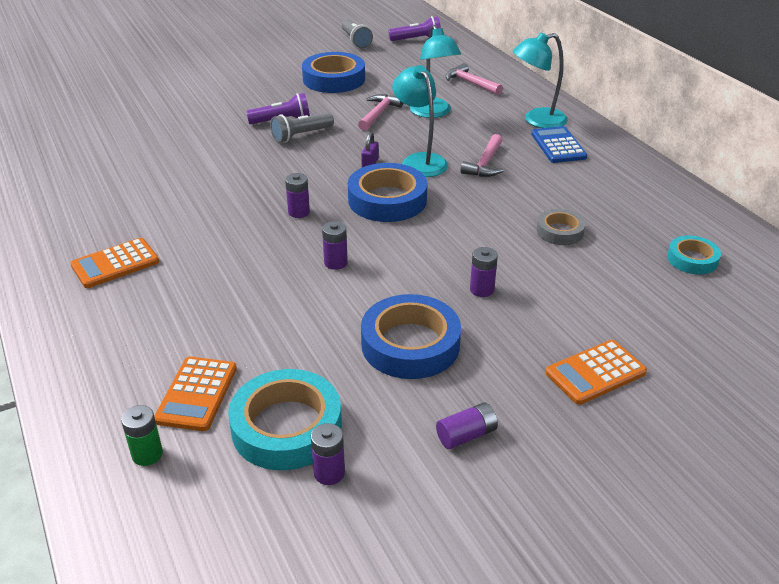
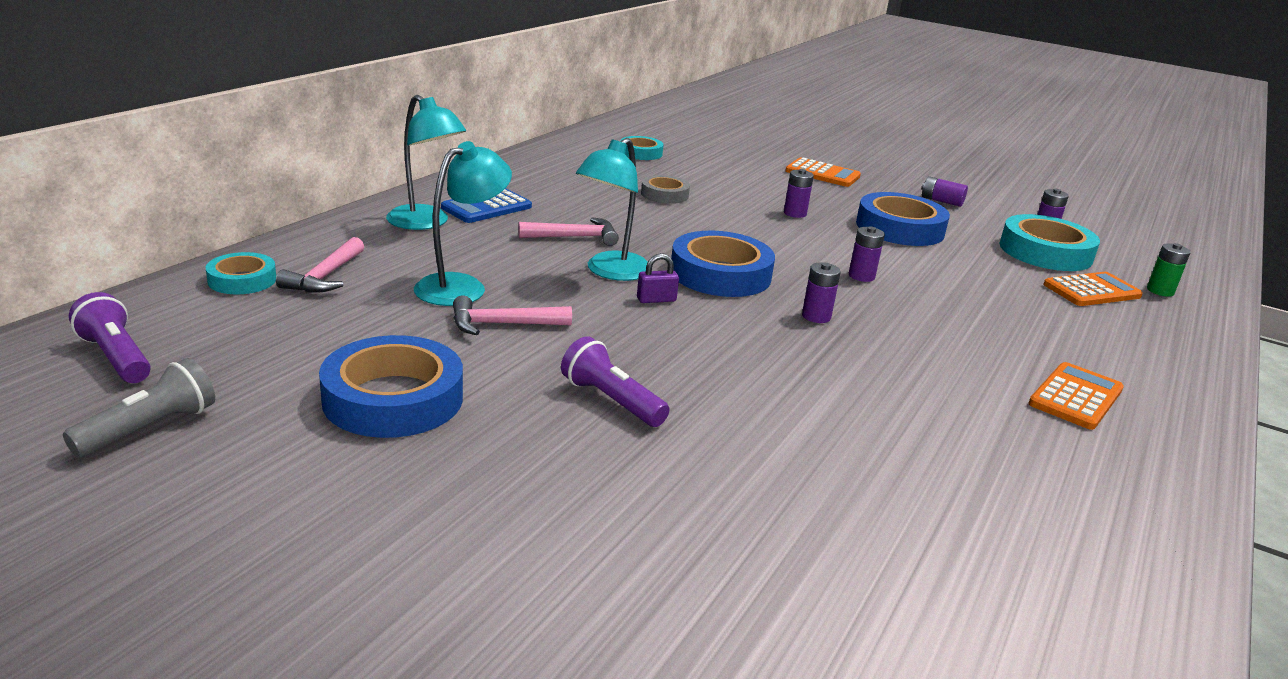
camera: 125 degrees left, 10 degrees down
orange calculator [71,238,159,288] -> orange calculator turned 75 degrees counterclockwise [1028,362,1124,430]
grey flashlight [270,113,334,143] -> none
none -> turquoise tape [206,252,276,294]

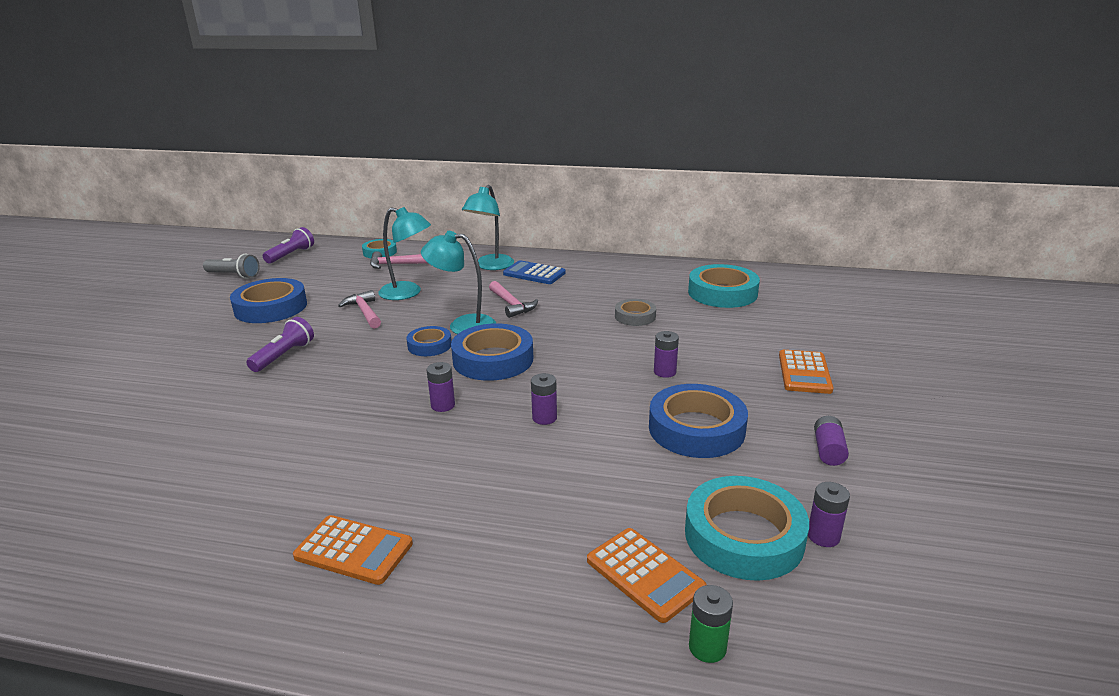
camera: 75 degrees right, 0 degrees up
turquoise tape [620,136,664,160] -> turquoise tape [688,264,760,308], size x1.77
purple padlock [637,253,679,303] -> blue tape [406,326,452,356]

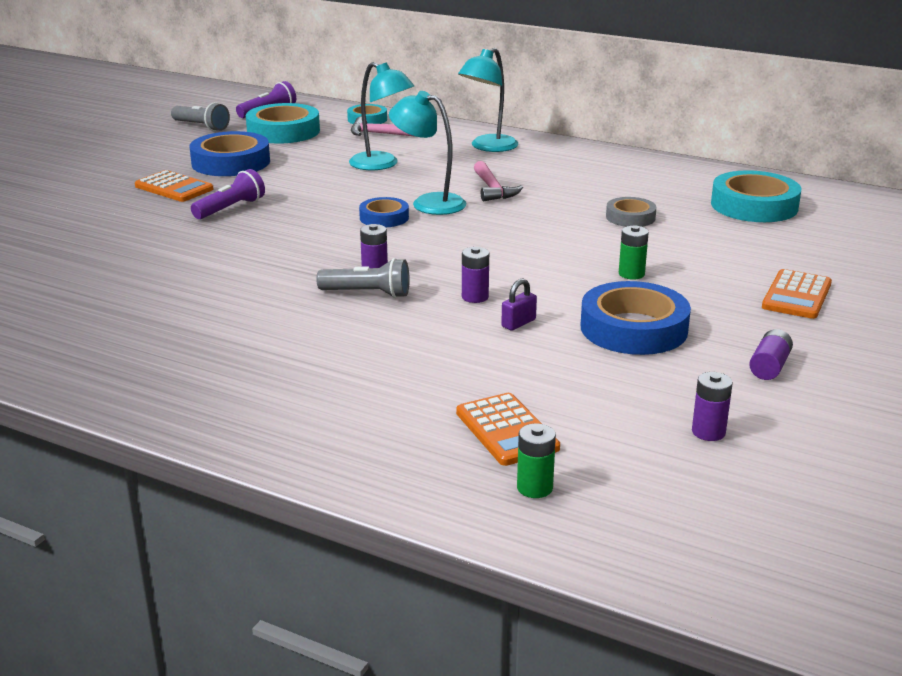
camera: 15 degrees right, 0 degrees up
orange calculator [293,515,413,585] -> orange calculator moved to [135,170,214,202]
pink hammer [338,290,381,329] -> none
blue tape [451,323,533,381] -> none
blue calculator [503,260,566,284] -> none
purple battery [654,331,679,378] -> green battery [619,225,649,280]
turquoise tape [685,476,809,581] -> turquoise tape moved to [246,103,320,144]
none -> grey flashlight [316,258,410,298]
none -> purple padlock [501,279,537,331]

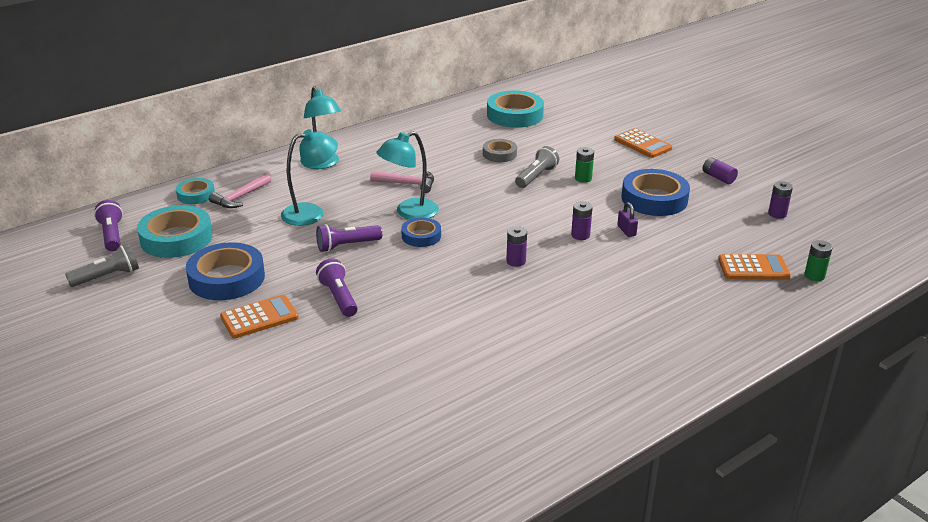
camera: 65 degrees left, 5 degrees up
grey flashlight [316,258,410,298] -> grey flashlight moved to [515,146,559,188]
none -> purple flashlight [316,224,382,252]

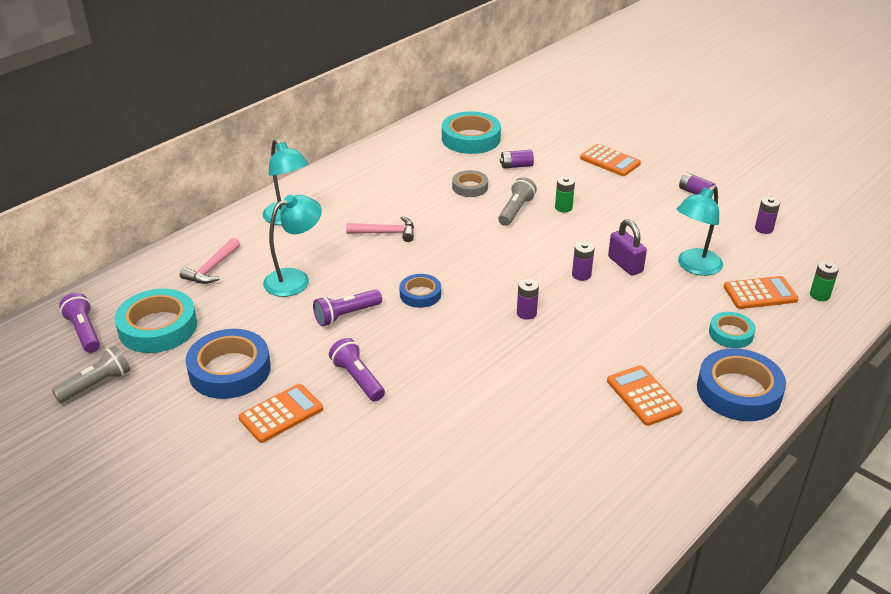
camera: 10 degrees left, 5 degrees up
turquoise tape [176,178,215,204] -> turquoise tape moved to [709,312,756,348]
turquoise lamp [376,131,439,220] -> turquoise lamp moved to [677,185,723,276]
purple padlock [617,202,638,237] -> purple padlock [608,219,647,276], size x1.59
blue tape [622,169,690,216] -> blue tape moved to [697,348,786,421]
none -> purple battery [500,150,534,169]
none -> orange calculator [607,365,682,426]

